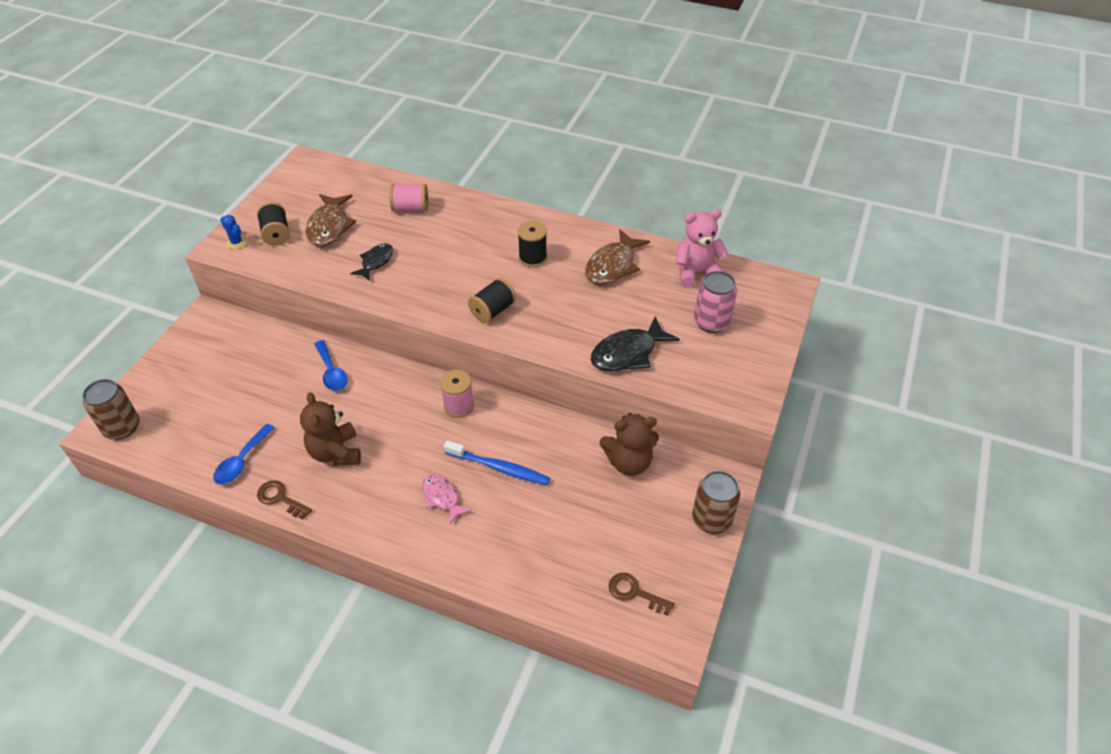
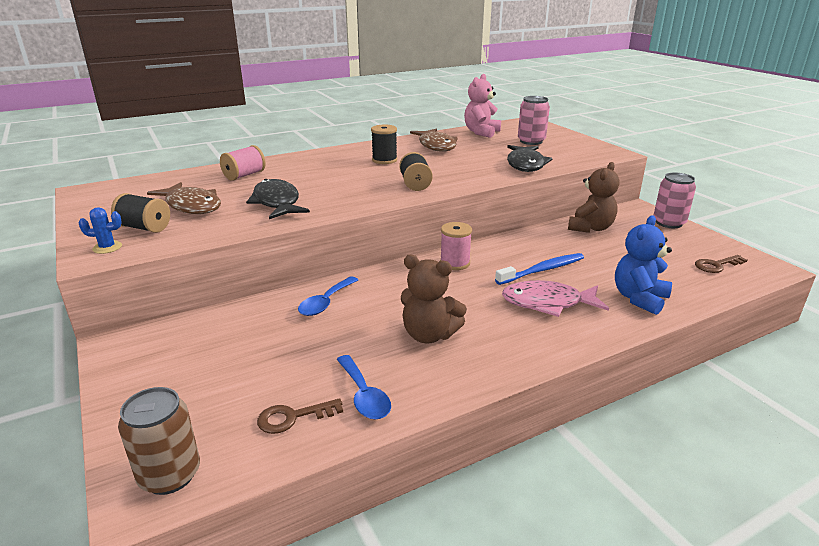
camera: 50 degrees left, 20 degrees down
brown key [257,480,312,520] -> brown key moved to [257,398,343,434]
blue spoon [315,340,348,391] -> blue spoon turned 105 degrees clockwise [298,276,358,316]
black fish [350,243,393,281] -> black fish [246,179,310,219], size x1.60
pink fish [422,474,472,524] -> pink fish [502,280,609,317], size x1.60
brown can [692,471,740,534] -> pink can [653,172,696,228]
none -> blue teddy bear [615,215,672,315]

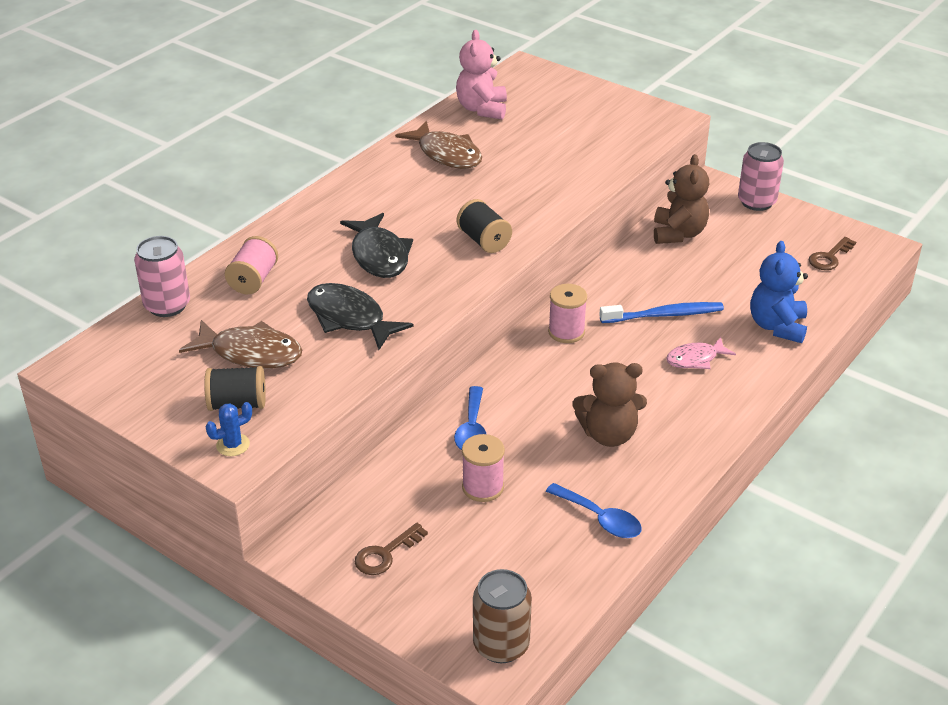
camera: 25 degrees left, 10 degrees up
brown key [257,398,343,434] -> brown key moved to [355,523,428,575]
black spool [371,125,397,164] -> none
blue toothbrush [495,253,584,285] -> blue toothbrush turned 45 degrees clockwise [599,302,724,323]
pink fish [502,280,609,317] -> pink fish [666,337,736,369], size x0.62
black fish [507,145,553,172] -> black fish moved to [340,213,413,278]
pink can [518,96,550,145] -> pink can moved to [134,236,190,317]
none -> pink spool [462,434,505,502]

